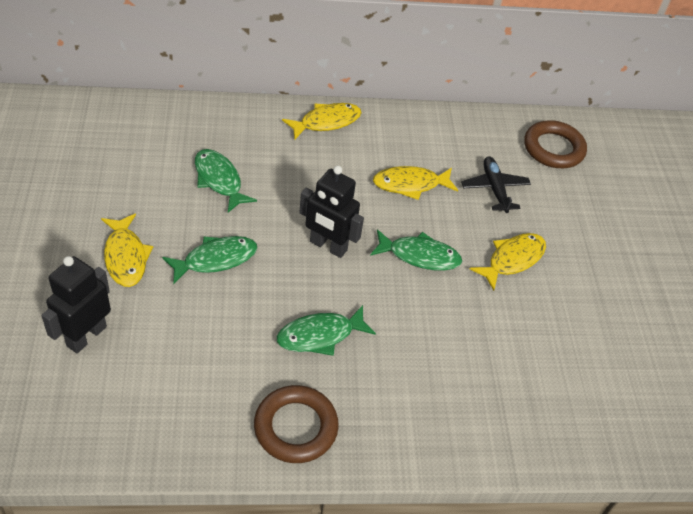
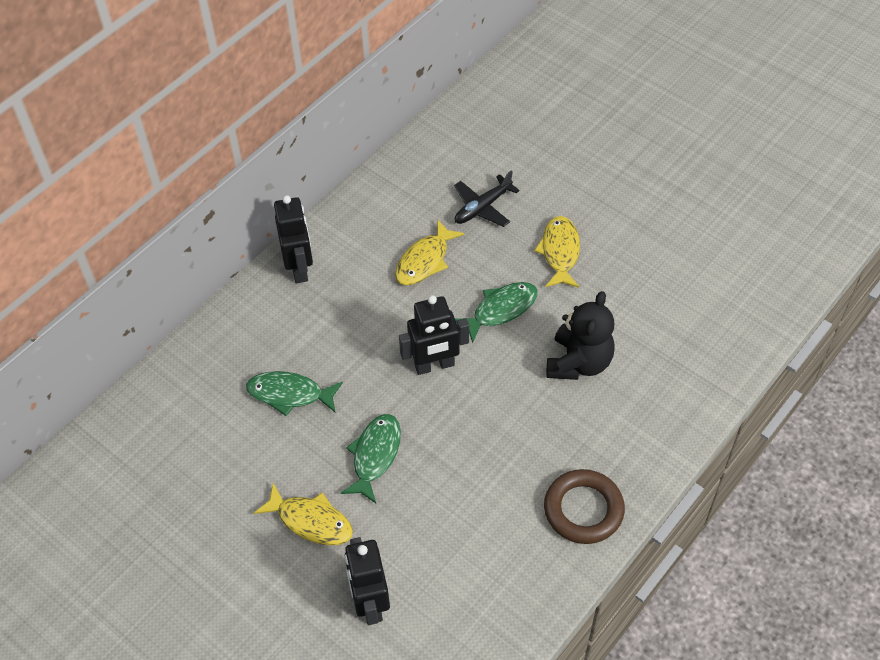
camera: 40 degrees left, 5 degrees up
green fish [277,305,376,356] -> none
yellow fish [282,103,362,140] -> black robot [274,195,313,283]
black plane [461,157,531,213] -> black plane turned 75 degrees counterclockwise [454,170,520,227]
brown ring [524,120,587,168] -> none
none -> black teddy bear [547,291,615,380]

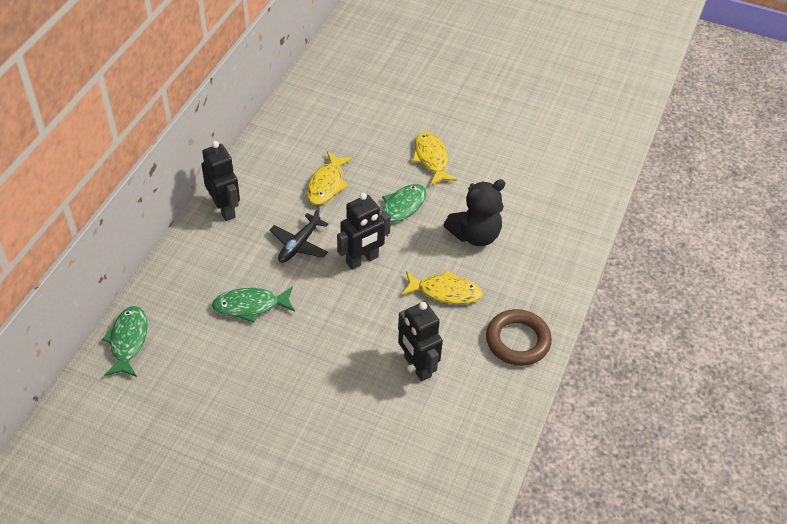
camera: 20 degrees left, 5 degrees down
yellow fish [254,483,353,545] -> yellow fish moved to [401,270,483,304]
green fish [341,414,401,503] -> green fish moved to [102,306,148,377]
black robot [345,537,390,625] -> black robot moved to [398,302,443,381]
black plane [454,170,520,227] -> black plane moved to [269,207,328,263]
black teddy bear [547,291,615,380] -> black teddy bear turned 60 degrees clockwise [444,179,505,246]

